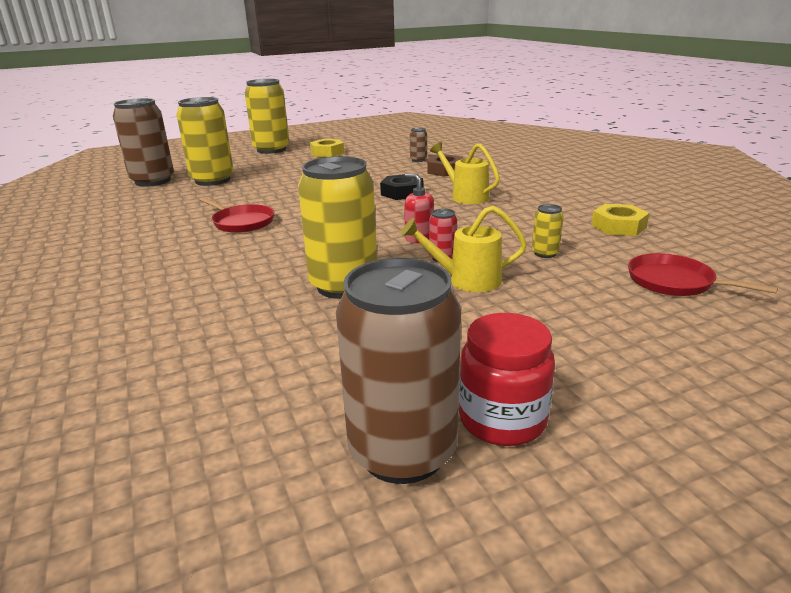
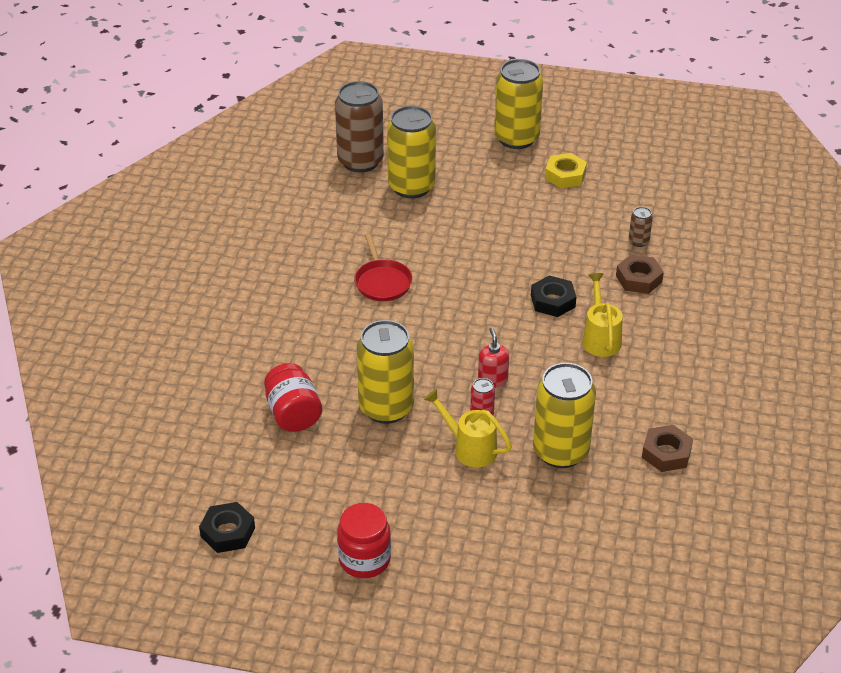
camera: 35 degrees right, 15 degrees up
brown can [336,258,461,484] -> none
yellow can [532,204,564,258] -> yellow can [533,363,596,468], size x2.34
yellow nut [591,204,649,236] -> brown nut [642,425,693,472]
red pan [628,253,778,296] -> none
none -> black nut [199,502,255,553]
none -> red jar [264,363,322,432]

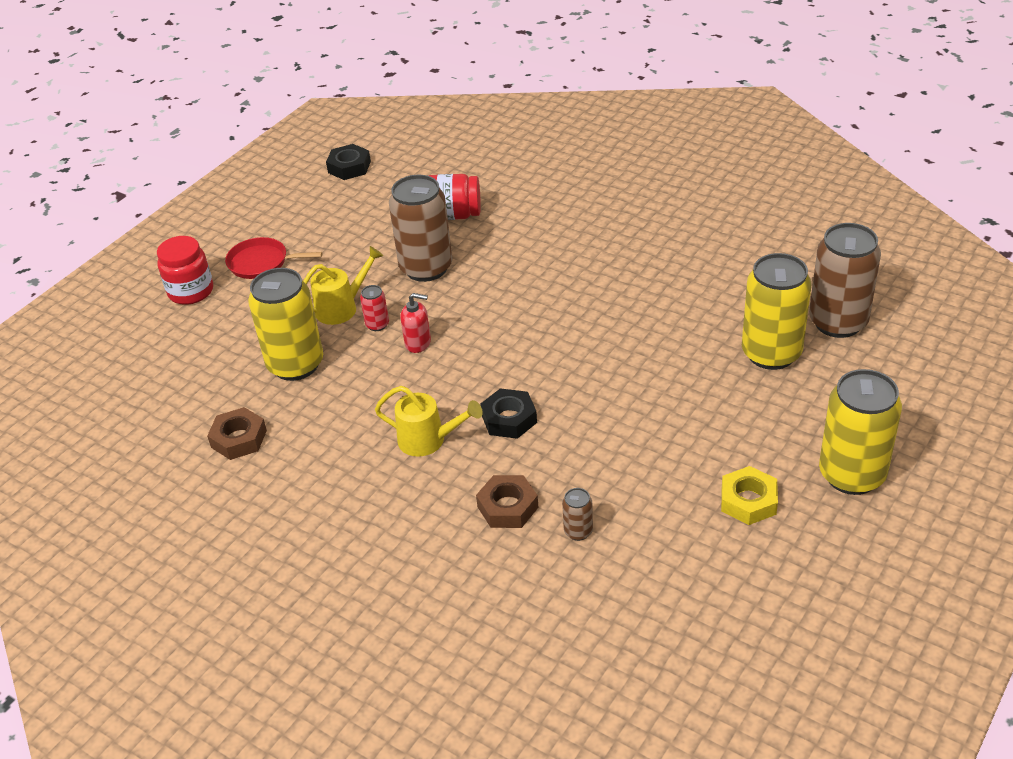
camera: 115 degrees right, 0 degrees up
red jar [337,503,391,578] -> red jar moved to [157,236,213,305]
red pan [354,234,413,301] -> red pan moved to [225,237,323,279]
yellow can [357,320,414,424] -> brown can [389,175,452,282]

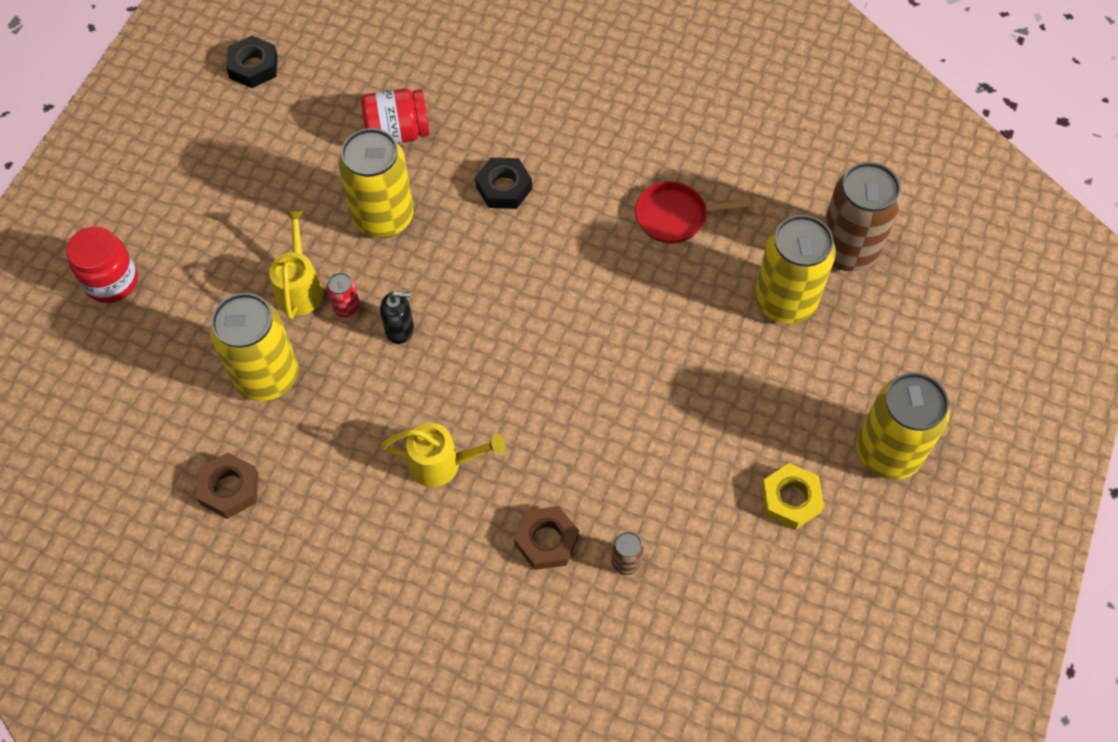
camera: 15 degrees left, 20 degrees up
red pan [225,237,323,279] -> red pan moved to [635,182,751,243]
yellow watering can [303,246,383,325] -> yellow watering can turned 45 degrees counterclockwise [269,210,323,319]
brown can [389,175,452,282] -> yellow can [338,128,414,238]
red soap dispenser [400,293,431,353] -> black soap dispenser [380,291,414,344]
black nut [480,388,537,439] -> black nut moved to [475,158,532,209]

